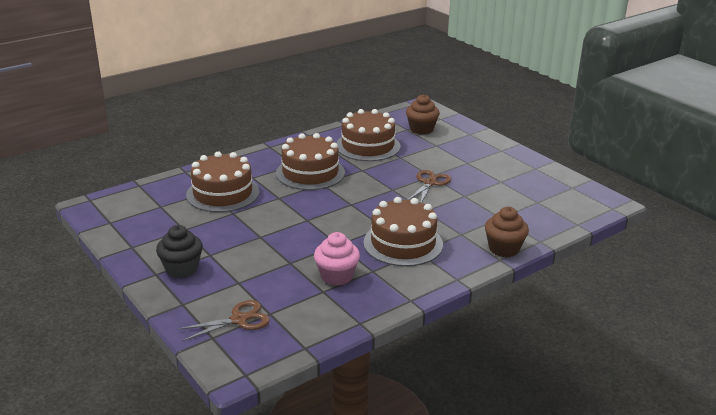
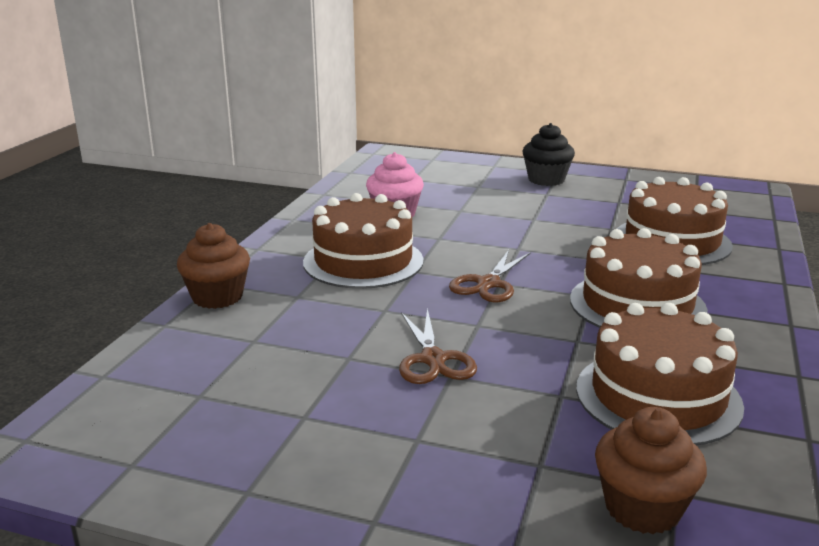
camera: 145 degrees right, 5 degrees down
brown scissors [177,300,270,341] -> brown scissors moved to [449,250,531,302]

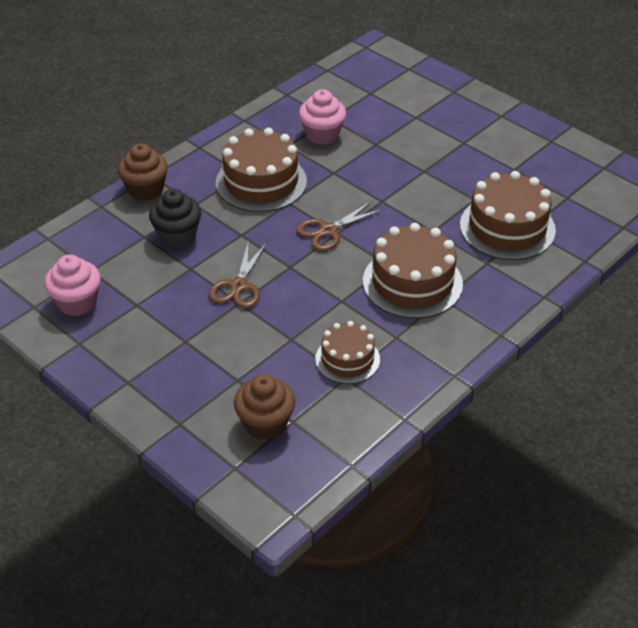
camera: 25 degrees right, 20 degrees up
black cupcake [523,123,575,186] -> black cupcake moved to [149,189,201,248]
brown cake [576,303,744,445] -> brown cake [315,321,380,384], size x0.61
none -> pink cupcake [44,255,101,316]

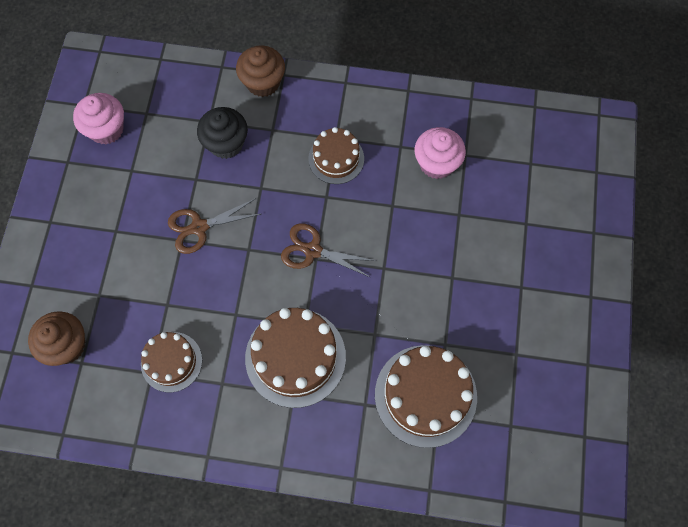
camera: 55 degrees right, 25 degrees up
brown cake [216,128,307,212] -> brown cake [308,127,364,184], size x0.61

